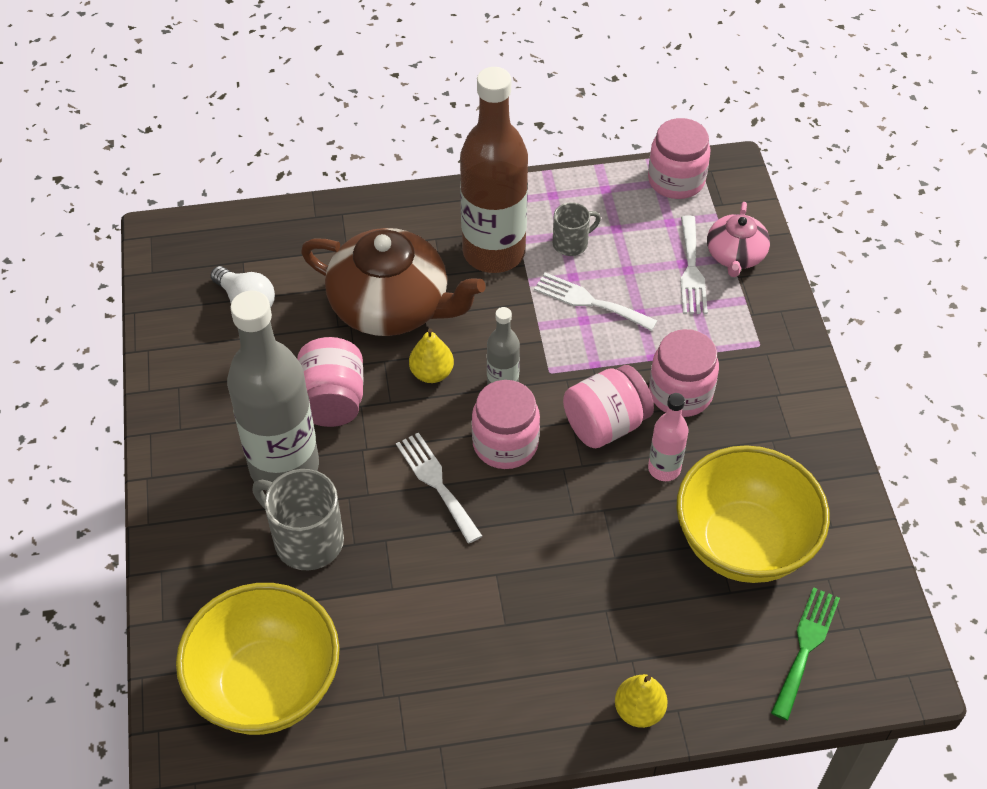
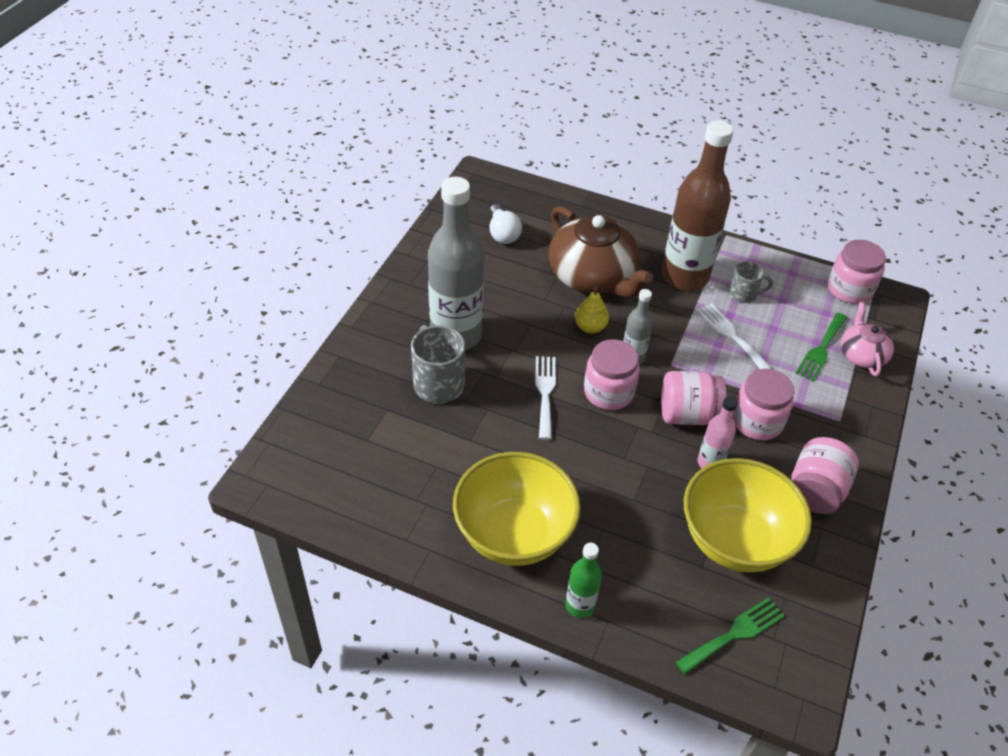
camera: 30 degrees right, 5 degrees down
yellow bowl [176,583,340,735] -> yellow bowl moved to [453,452,581,566]
pink jar [297,337,363,427] -> pink jar moved to [791,437,859,514]
yellow pear [615,674,668,728] -> green bottle [565,543,602,618]
white fork [680,215,708,314] -> green fork [795,313,847,382]
pink teapot [707,202,770,277] -> pink teapot turned 135 degrees clockwise [841,302,894,376]

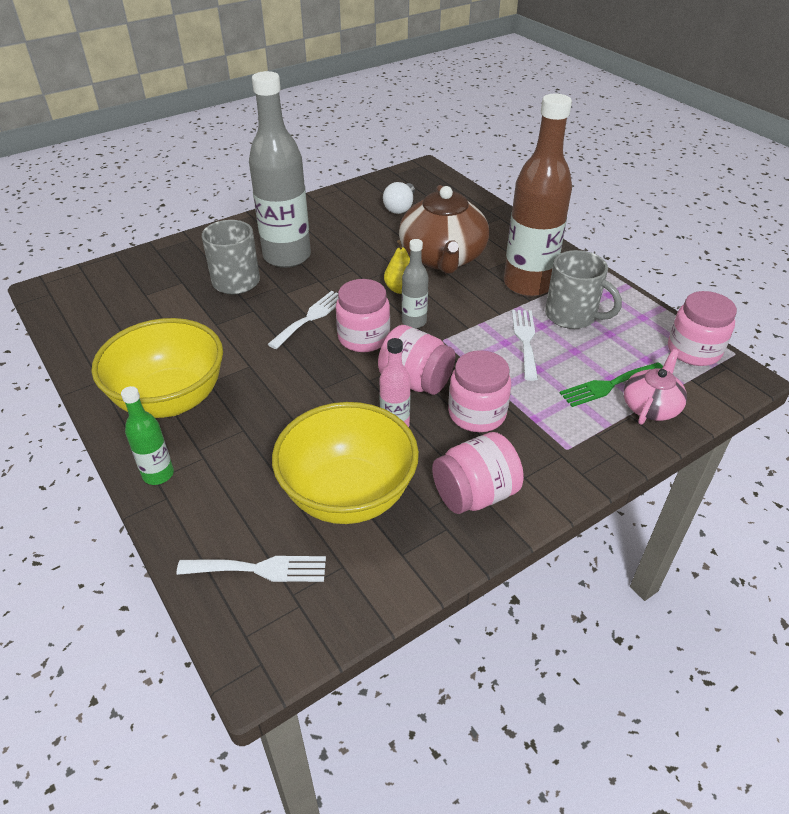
camera: 35 degrees right, 5 degrees down
green fork [675,597,785,674] -> white fork [176,556,326,582]
grey mug [729,261,773,303] -> grey mug [545,250,622,329], size x1.69

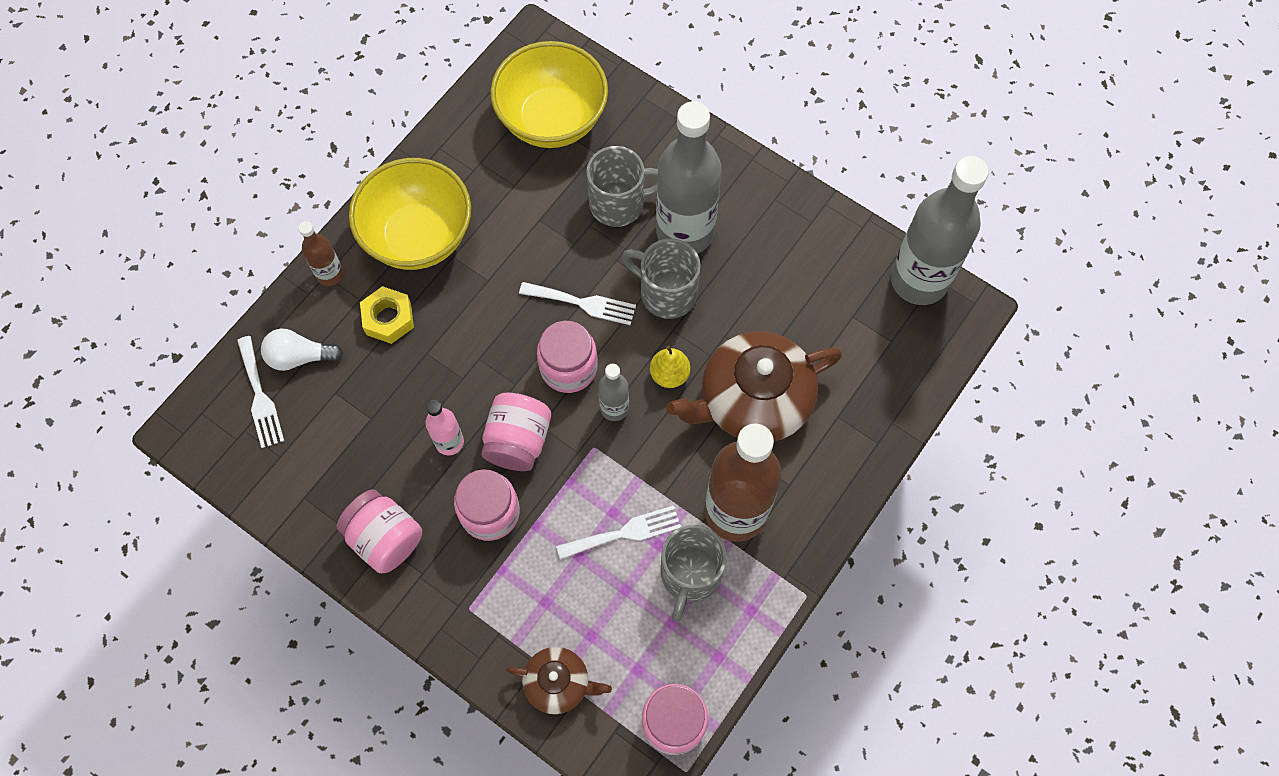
camera: 70 degrees right, 25 degrees up
green bottle [121,386,174,485] -> brown bottle [298,221,344,286]
yellow bowl [272,402,419,524] -> yellow bowl moved to [490,41,608,148]
white light bulb [383,182,415,214] -> white light bulb moved to [261,329,343,371]
green fork [560,363,663,407] -> none
pink teapot [624,349,687,425] -> brown teapot [506,647,612,714]
none -> yellow nut [360,286,414,344]
none -> grey mug [622,238,701,319]
none -> grey bottle [891,156,989,305]

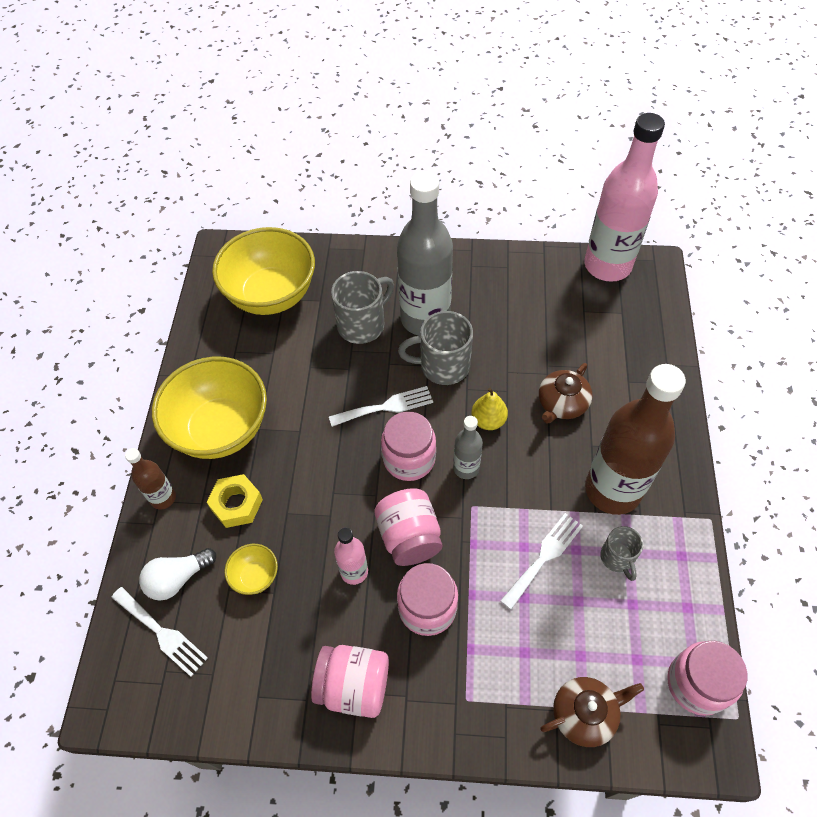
camera: 30 degrees left, 10 degrees down
grey mug [661,525,727,622] -> grey mug [600,526,643,581], size x0.59
brown teapot [666,331,842,441] -> brown teapot [539,363,593,423], size x0.53
grey bottle [891,156,989,305] -> pink bottle [584,113,665,282]
none -> yellow bowl [225,544,278,595]

